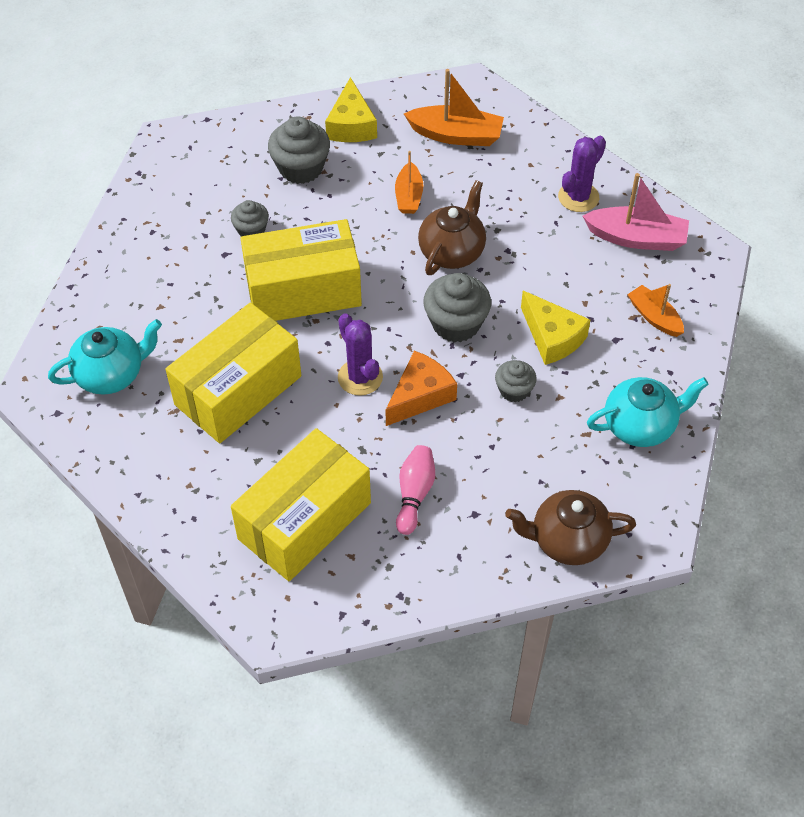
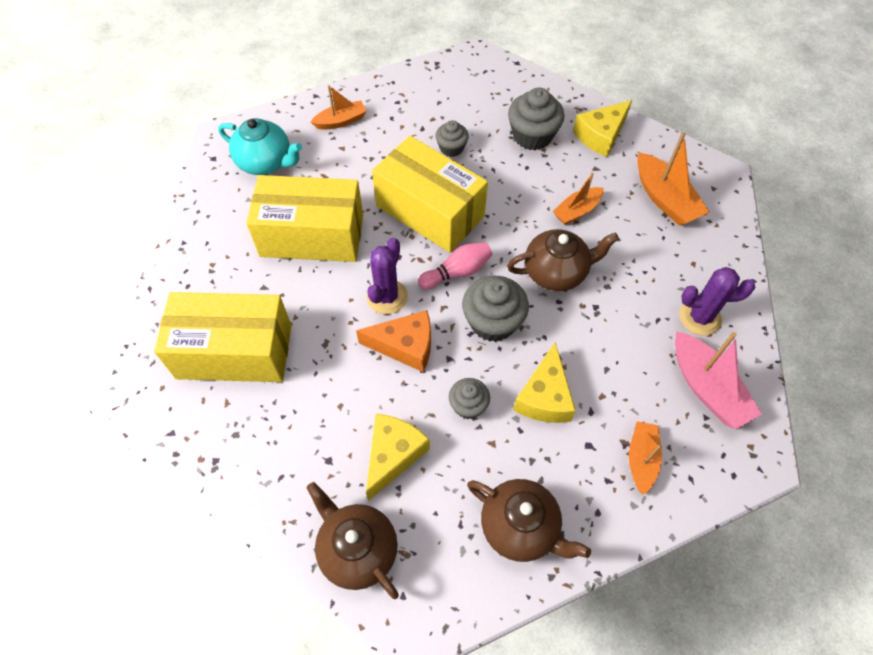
camera: 50 degrees right, 5 degrees up
pink bowling pin [396,445,435,535] -> pink bowling pin moved to [418,242,492,290]
turquoise teapot [587,377,709,447] -> brown teapot [467,479,591,562]
none -> orange boat [311,85,367,130]
none -> yellow cheese [366,414,430,501]

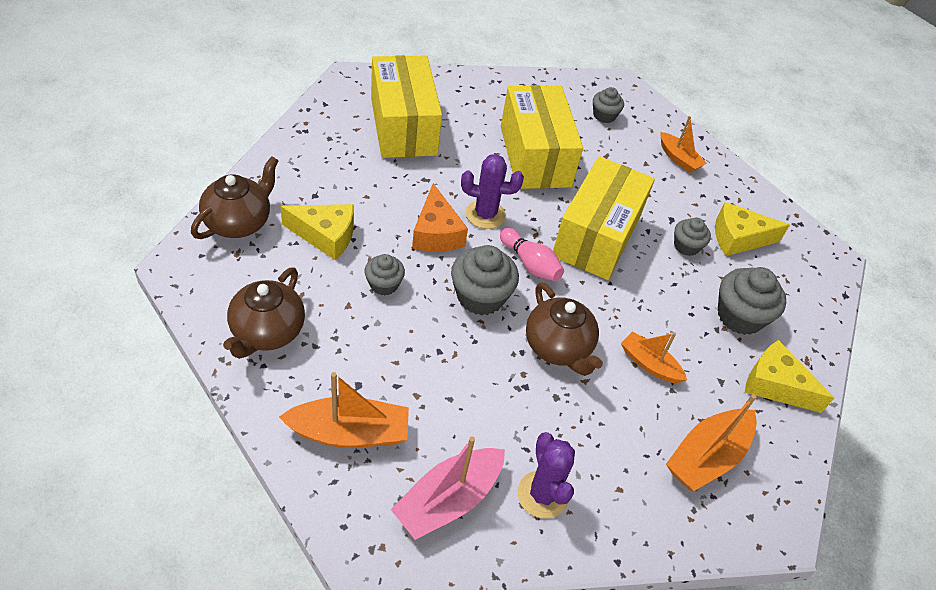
camera: 70 degrees right, 10 degrees down
turquoise teapot [218,118,302,175] -> grey cupcake [593,87,624,123]
yellow cheese [513,342,576,423] -> yellow cheese moved to [715,202,790,256]
orange boat [629,421,662,495] -> orange boat [279,372,409,448], size x1.57

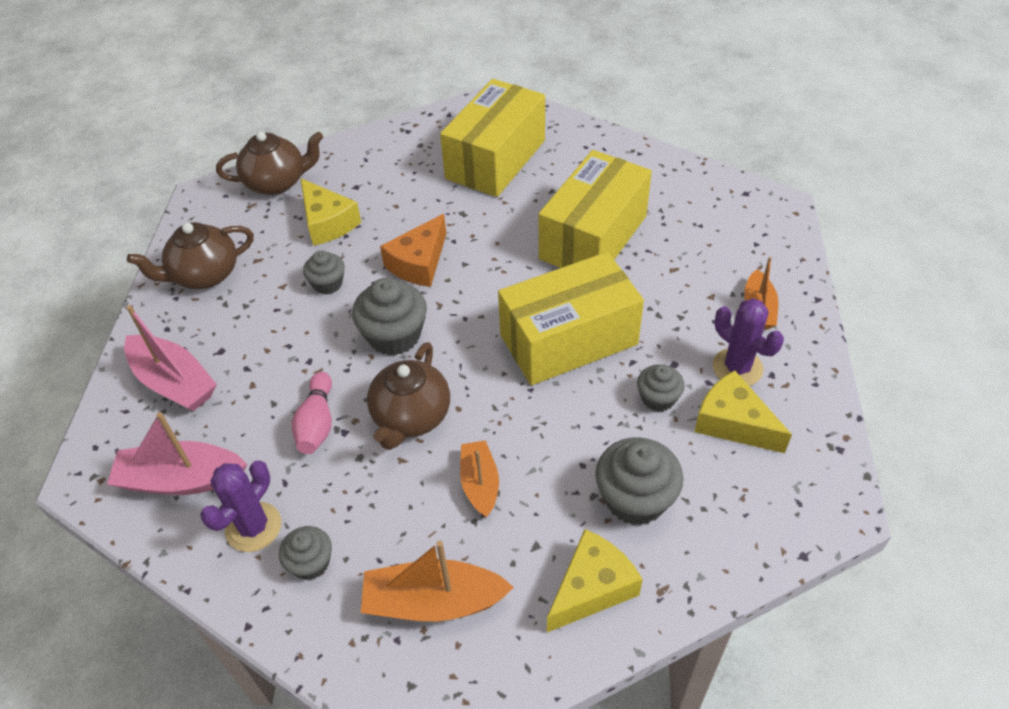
camera: 50 degrees right, 0 degrees up
orange boat [279,372,409,448] -> pink boat [124,305,217,411]
purple cactus [461,154,524,229] -> purple cactus moved to [713,298,784,386]
pink bowling pin [500,228,564,281] -> pink bowling pin moved to [292,372,332,454]
grey cupcake [593,87,624,123] -> grey cupcake moved to [279,526,332,580]
yellow cheese [745,340,834,413] -> yellow cheese turned 60 degrees clockwise [547,529,643,632]

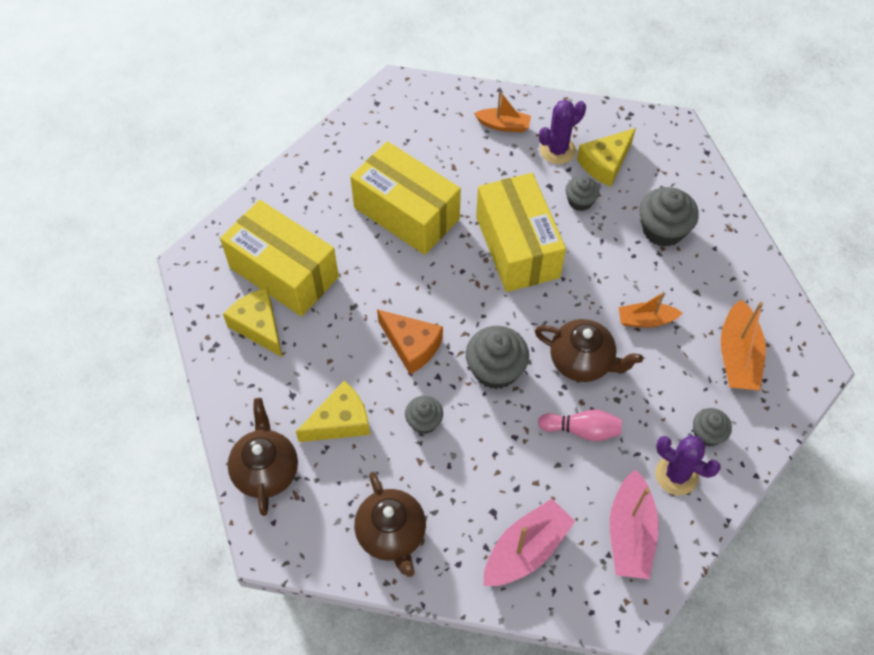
camera: 85 degrees left, 10 degrees up
yellow cheese [547,529,643,632] -> yellow cheese moved to [223,288,282,357]

